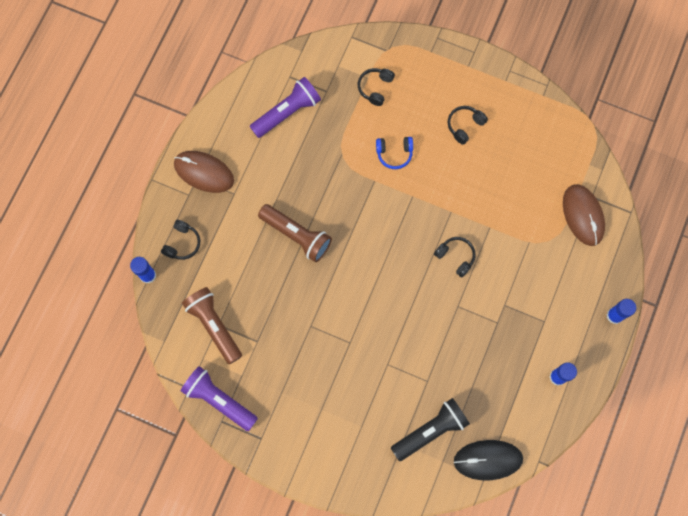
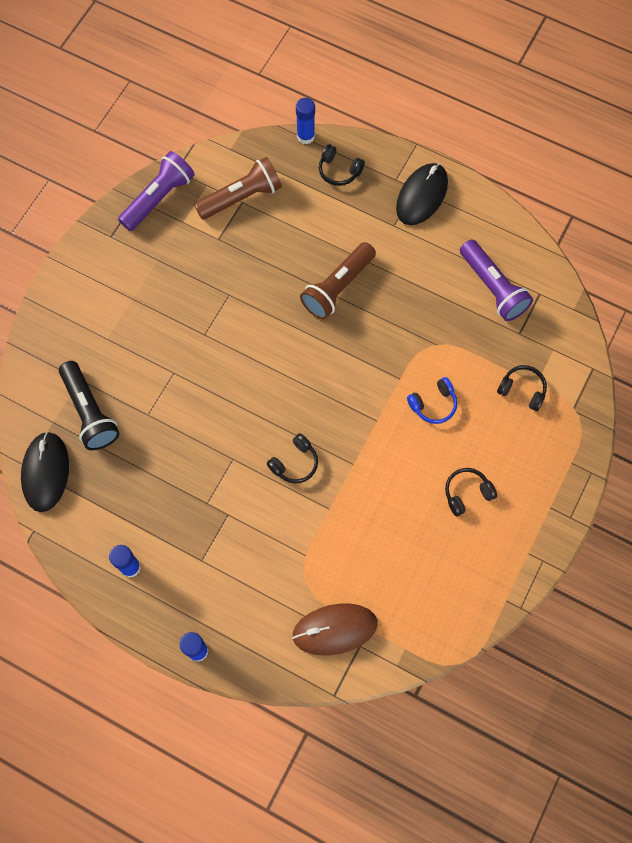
camera: 95 degrees right, 5 degrees down
brown mouse [174,151,234,193] -> black mouse [396,163,448,225]
blue headphones [376,137,413,169] -> blue headphones turned 120 degrees counterclockwise [407,377,457,424]
black headphones [448,106,488,145] -> black headphones turned 75 degrees counterclockwise [445,468,497,516]

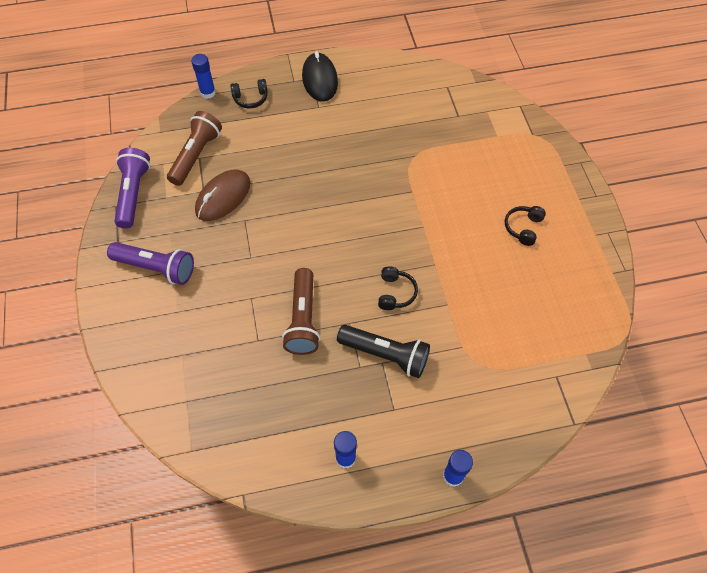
camera: 40 degrees left, 10 degrees down
black mouse [21,431,69,512] -> none
black flashlight [59,361,120,450] -> black flashlight moved to [337,325,430,378]
brown mouse [292,603,377,655] -> brown mouse moved to [195,170,250,221]
brown flashlight [300,242,376,319] -> brown flashlight moved to [282,268,320,355]
blue headphones [407,377,457,424] -> none
purple flashlight [460,240,533,321] -> purple flashlight moved to [107,242,194,285]
black headphones [497,365,547,411] -> none

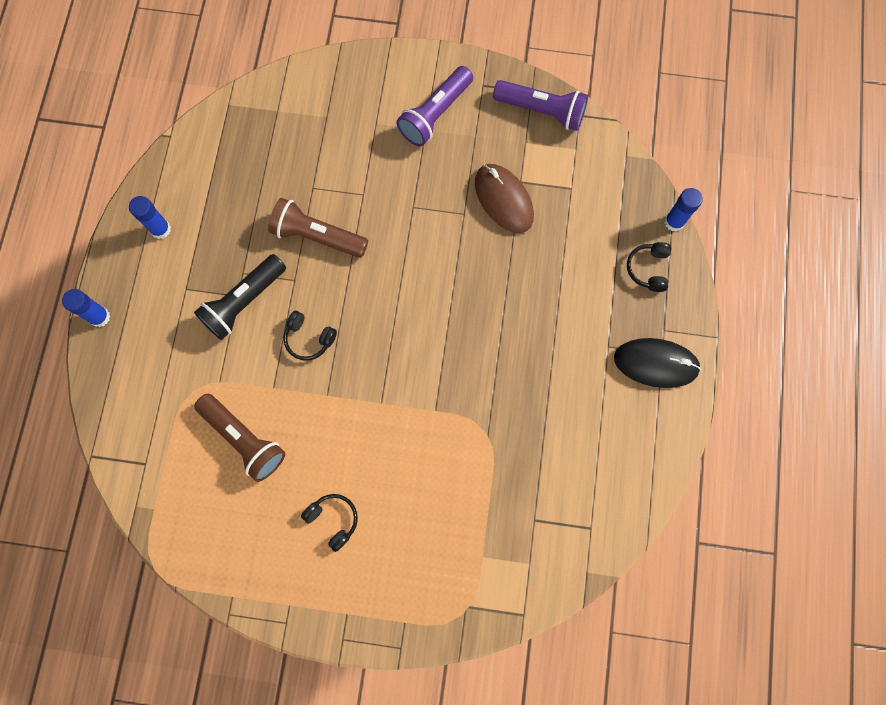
camera: 110 degrees right, 15 degrees up
brown flashlight [167,111,222,186] -> brown flashlight moved to [194,394,285,482]

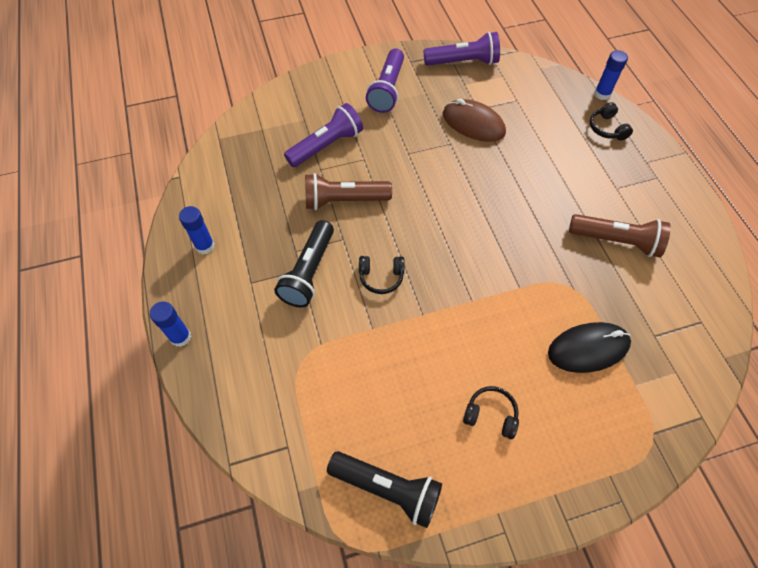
camera: 25 degrees left, 15 degrees down
brown flashlight [194,394,285,482] -> brown flashlight moved to [569,214,671,257]
black mouse [614,338,701,388] -> black mouse moved to [548,322,631,373]
none -> purple flashlight [284,103,363,167]
none -> black flashlight [327,451,442,528]

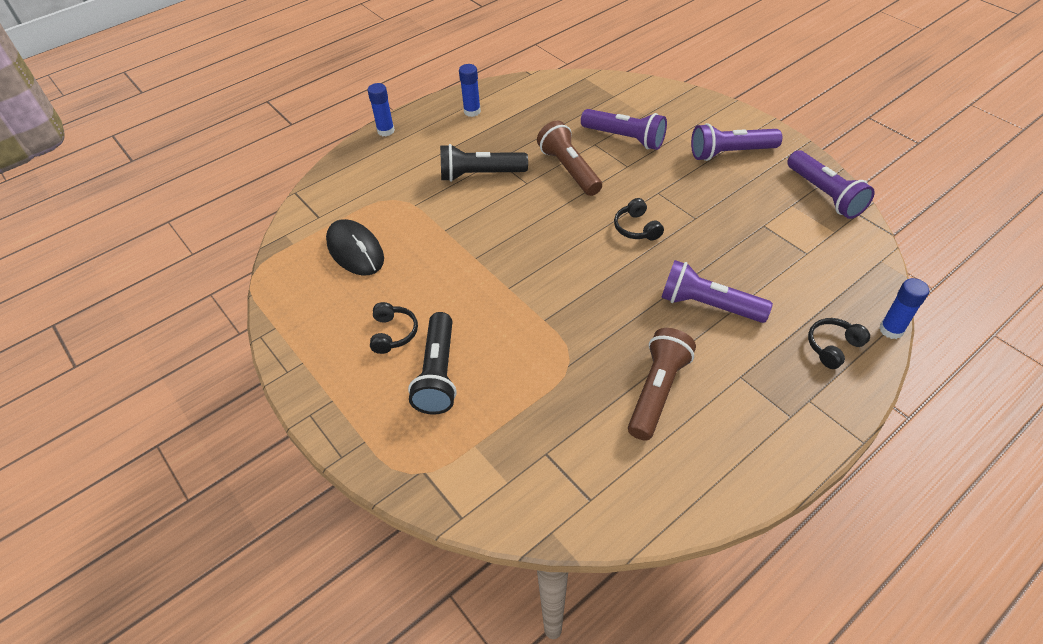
camera: 70 degrees right, 10 degrees down
black flashlight [327,451,442,528] -> black flashlight moved to [408,312,457,415]
black headphones [359,256,405,294] -> black headphones moved to [614,198,664,240]
brown mouse [443,99,506,142] -> none
black mouse [548,322,631,373] -> black mouse moved to [326,219,384,276]
brown flashlight [569,214,671,257] -> brown flashlight turned 150 degrees counterclockwise [628,328,696,441]
none -> purple flashlight [661,260,773,323]

